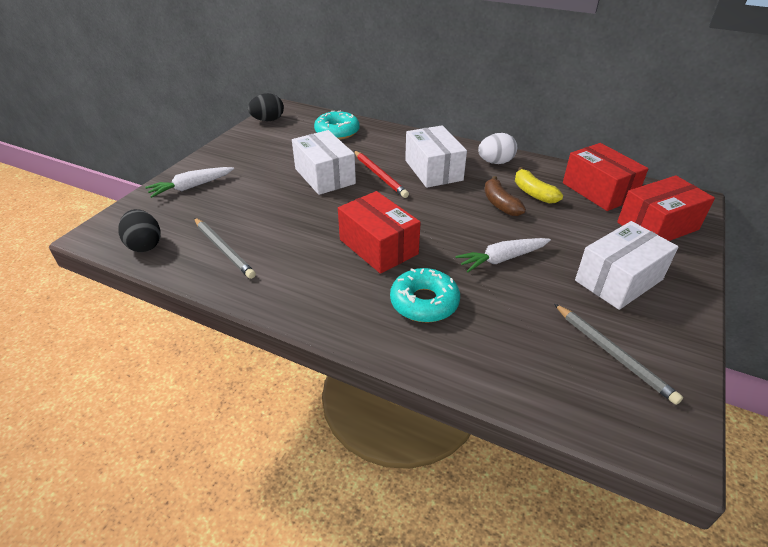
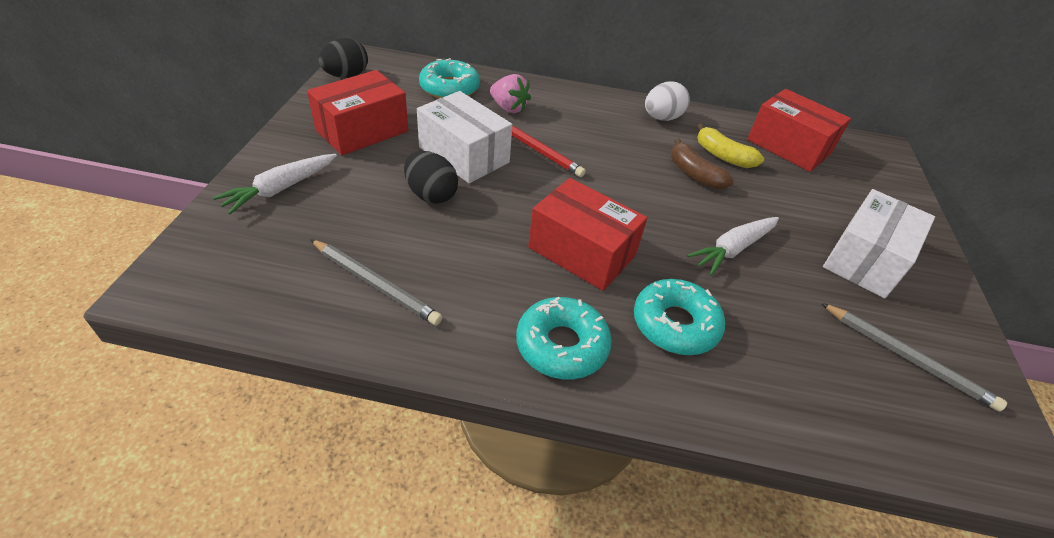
camera: 20 degrees left, 5 degrees up
black egg [118,209,161,252] -> black egg moved to [404,151,458,204]
white box [405,125,467,188] -> none
red box [617,175,715,241] -> red box moved to [307,70,408,156]
none -> pink strawberry [490,74,531,113]
none -> turquoise donut [516,297,612,380]

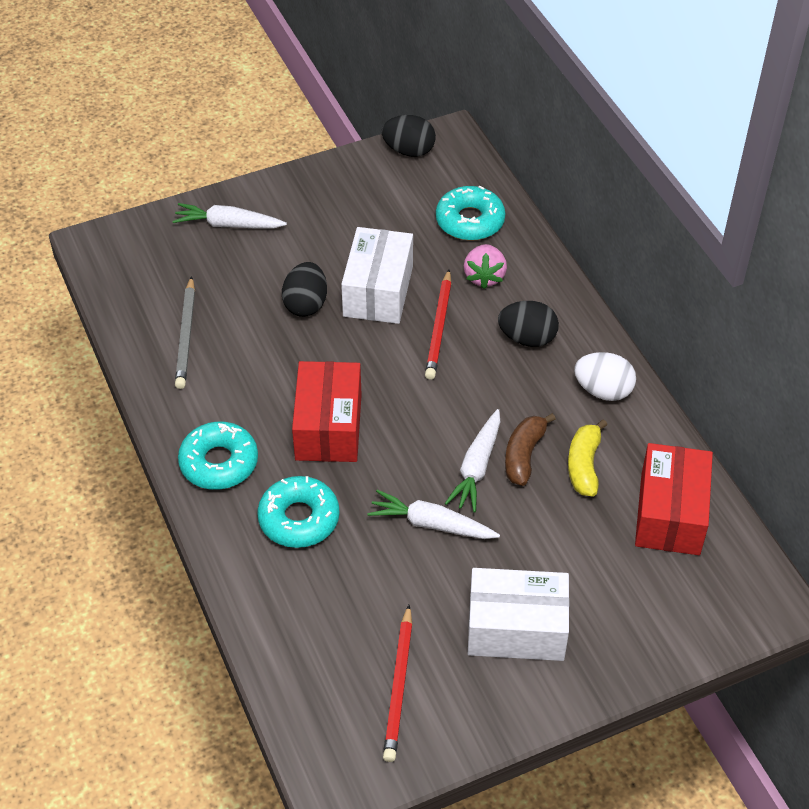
camera: 60 degrees right, 5 degrees up
red box [307,70,408,156] -> none
grey pencil [821,303,1007,412] -> red pencil [383,605,412,762]
none -> white carrot [445,409,501,512]
none -> black egg [498,301,559,347]

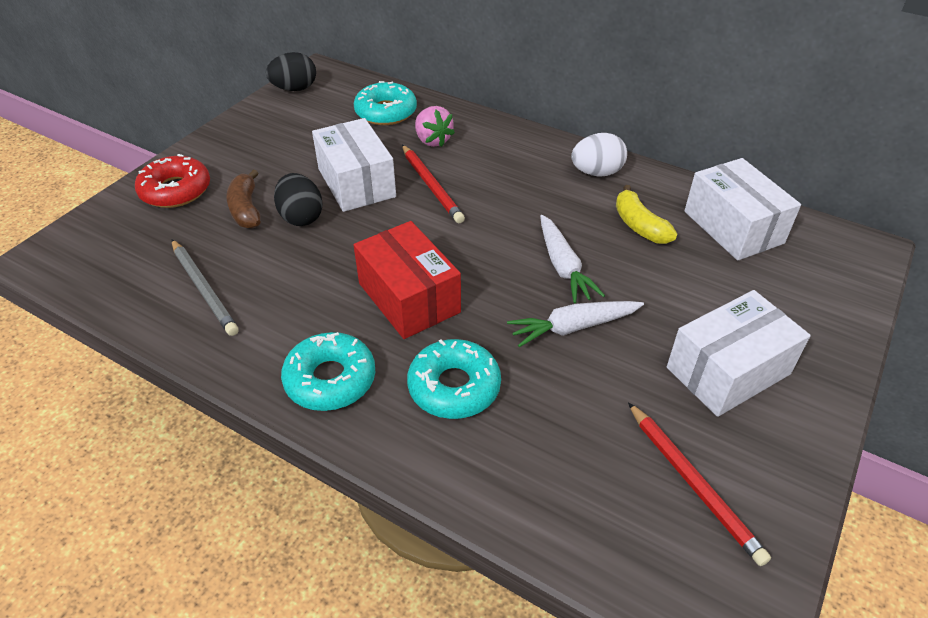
camera: 35 degrees left, 5 degrees down
white carrot [172,203,287,228] -> red donut [135,154,210,208]
black egg [498,301,559,347] -> none
brown banana [505,413,556,486] -> brown banana moved to [226,169,261,229]
red box [635,443,713,555] -> white box [684,158,801,261]

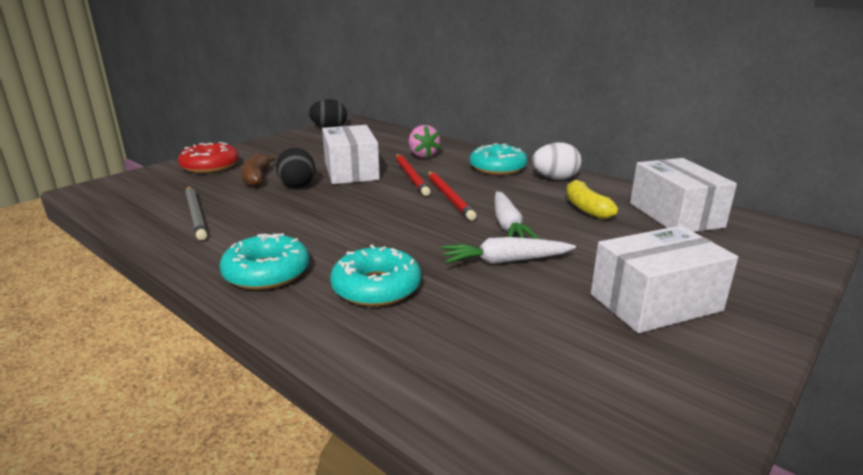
camera: 10 degrees right, 20 degrees down
turquoise donut [354,81,417,125] -> turquoise donut moved to [470,143,527,175]
red box [354,221,461,339] -> none
red pencil [628,402,771,566] -> red pencil moved to [428,171,477,221]

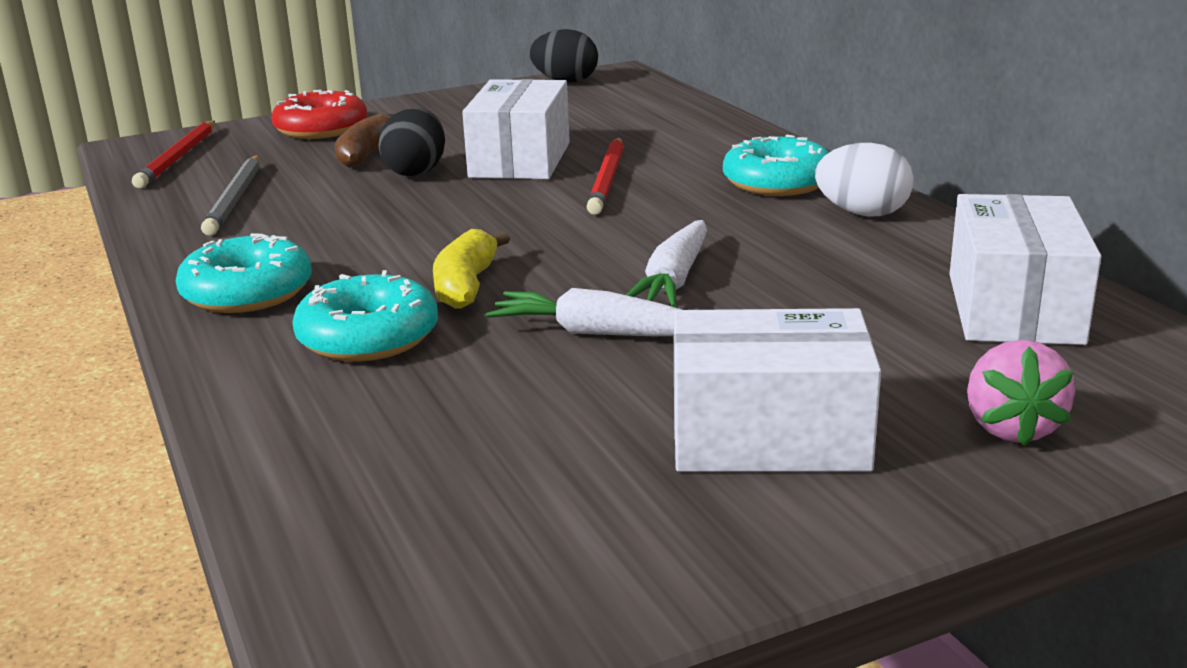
camera: 25 degrees right, 0 degrees up
pink strawberry [409,125,440,158] -> pink strawberry moved to [967,340,1075,446]
red pencil [428,171,477,221] -> red pencil moved to [132,121,215,188]
yellow banana [566,180,618,219] -> yellow banana moved to [433,229,510,309]

